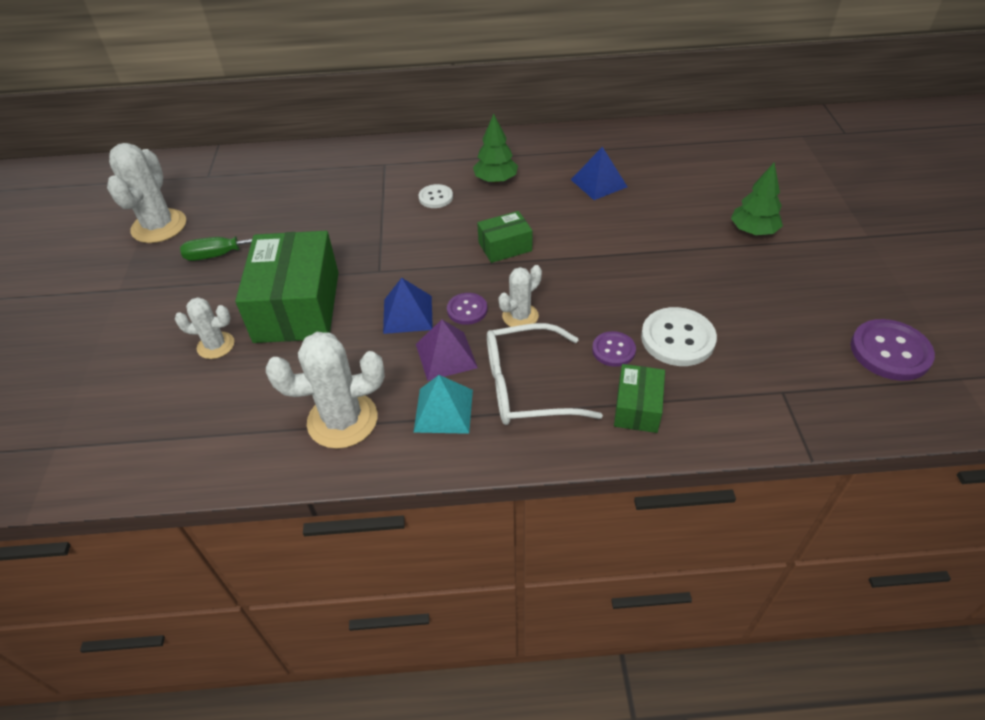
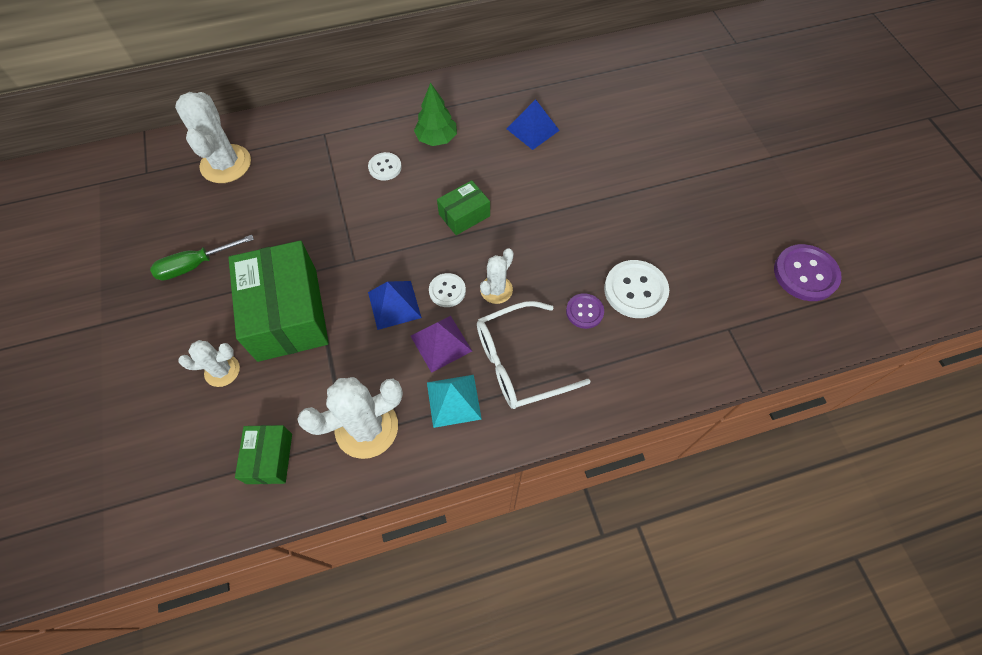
camera: 15 degrees left, 15 degrees up
white cactus [107,143,186,243] -> white cactus moved to [175,92,251,183]
purple button [447,293,487,325] -> white button [429,273,466,307]
green box [614,364,665,433] -> green box moved to [235,425,292,484]
green tree [731,162,783,235] -> none

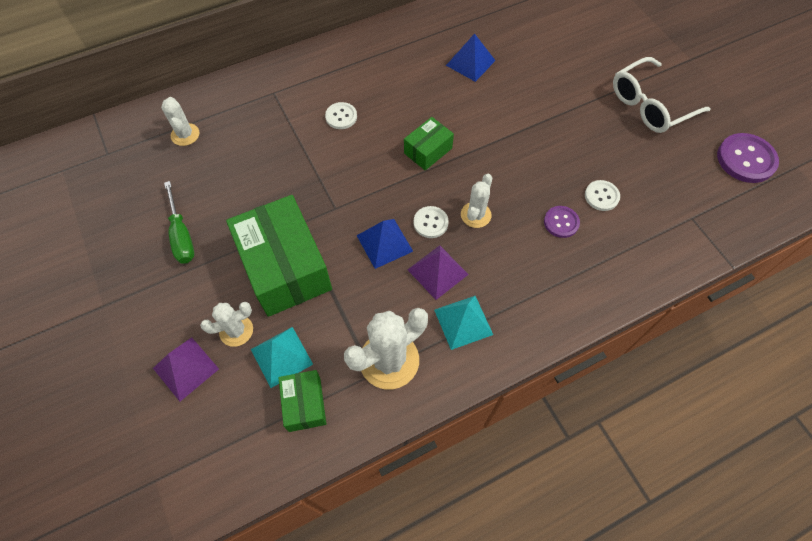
camera: 10 degrees left, 0 degrees up
green screwdriver [150,235,254,281] -> green screwdriver turned 75 degrees counterclockwise [164,181,194,264]
white cactus [175,92,251,183] -> white cactus [161,97,199,146], size x0.58
green tree [414,83,457,146] -> none
white glasses [477,301,591,409] -> white glasses moved to [613,57,711,133]
white button [604,260,669,318] -> white button [585,180,620,211], size x0.58
none -> purple pyramid [153,337,219,401]
none -> turquoise pyramid [251,327,313,388]

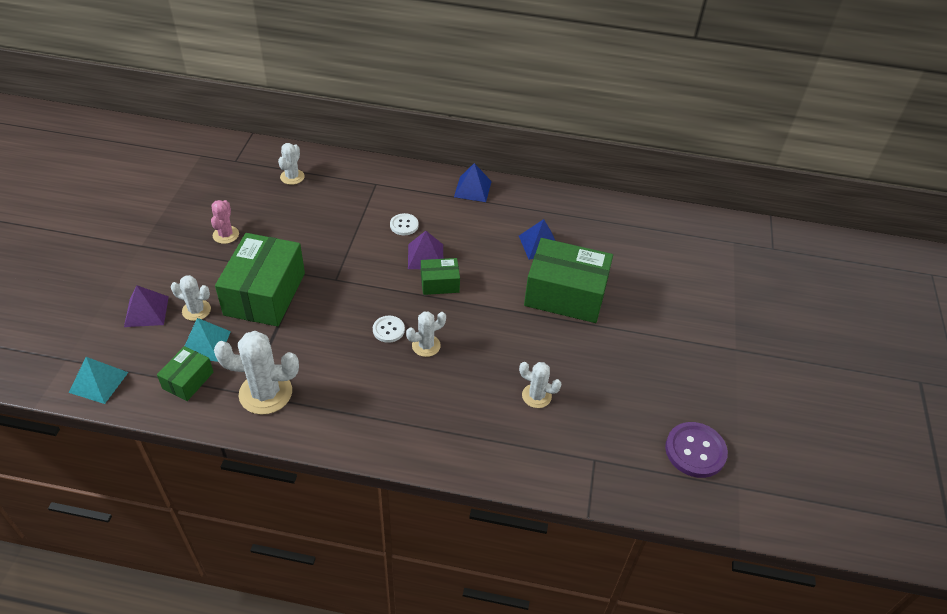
camera: 35 degrees right, 15 degrees down
green screwdriver [164,181,194,264] -> pink cactus [211,200,239,244]
blue pyramid [356,219,413,269] -> blue pyramid moved to [454,163,492,202]
purple pyramid [407,245,469,300] -> purple pyramid moved to [408,231,443,269]
turquoise pyramid [434,296,493,350] -> turquoise pyramid moved to [68,357,129,404]
purple button [544,206,580,238] -> none
white button [585,180,620,211] -> white cactus [519,362,561,408]
white glasses [613,57,711,133] -> none
none -> green box [524,238,613,323]

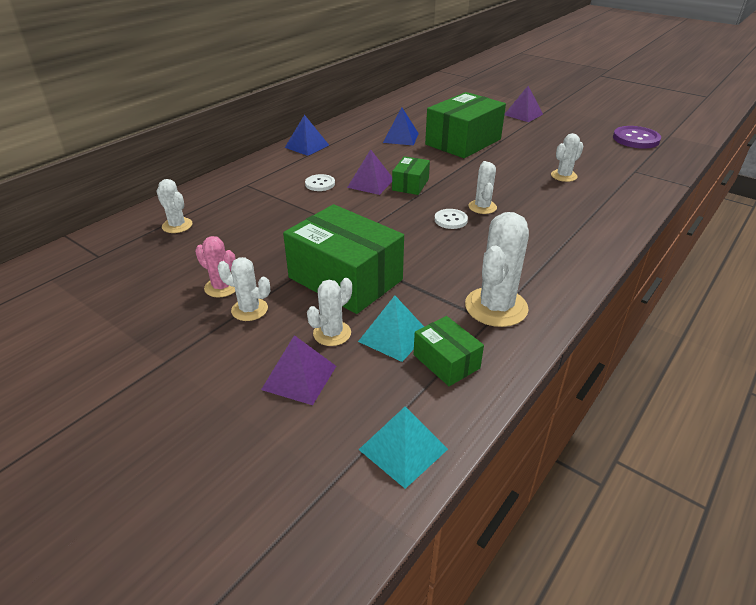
camera: 60 degrees left, 10 degrees down
none -> white cactus [218,257,270,321]
none -> purple pyramid [504,86,543,122]

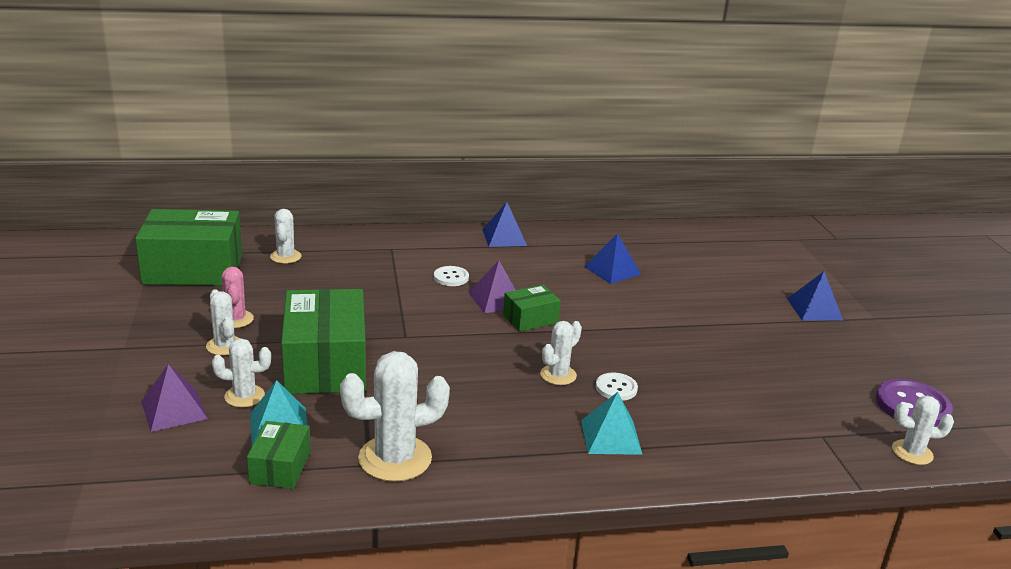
camera: 40 degrees right, 10 degrees down
turquoise pyramid [359,406,448,489] -> turquoise pyramid moved to [581,392,643,455]
green box [425,92,506,158] -> green box moved to [135,209,242,286]
white button [435,209,468,229] -> white button moved to [596,373,638,401]
purple pyramid [504,86,543,122] -> blue pyramid [787,272,843,321]
white cactus [551,133,584,182] -> white cactus moved to [892,396,954,465]

